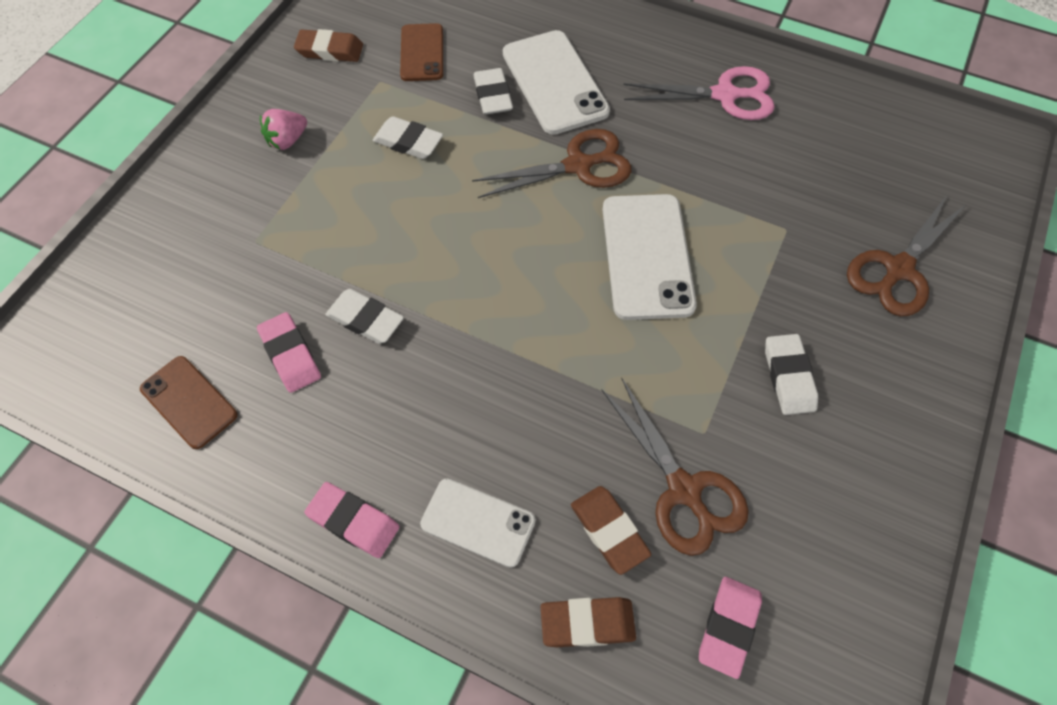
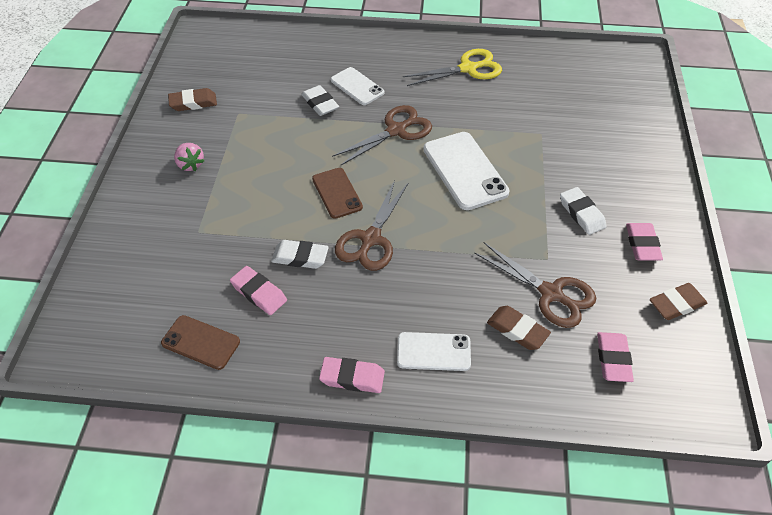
camera: 20 degrees left, 10 degrees down
pink strawberry [260,109,307,150] -> pink strawberry turned 60 degrees counterclockwise [174,143,204,171]
white eraser [373,116,443,159] -> none
brown phone [400,23,443,81] -> brown phone moved to [312,168,363,219]
white phone [503,30,610,135] -> white phone [331,67,384,105], size x0.62
brown eraser [541,597,636,647] -> brown eraser moved to [650,283,707,320]
pink scissors [623,66,775,120] -> yellow scissors [403,49,502,86]
brown scissors [847,195,967,316] -> brown scissors moved to [335,180,409,271]
none -> pink eraser [626,223,663,261]

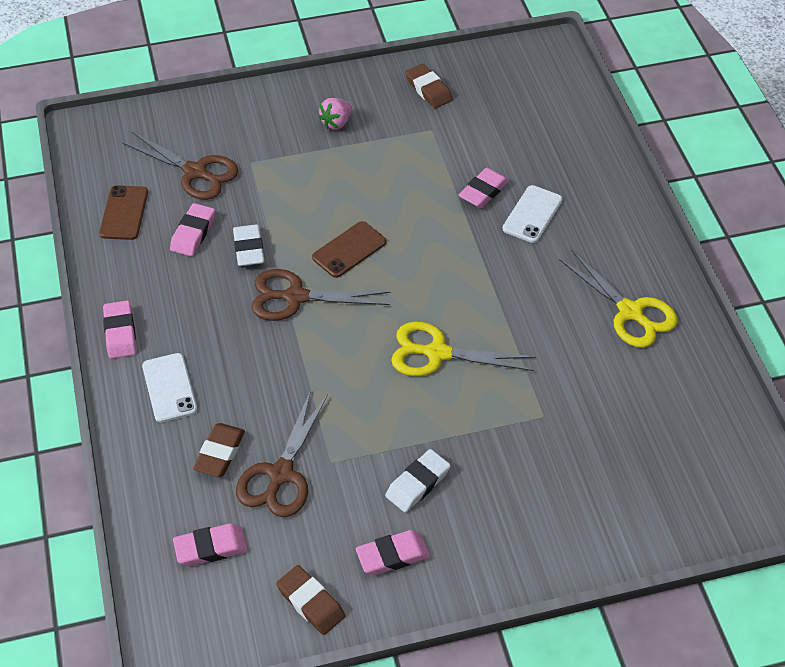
camera: 70 degrees right, 0 degrees up
white eraser [301,85,339,116] -> pink eraser [458,168,509,208]
brown scissors [332,105,432,166] -> brown scissors moved to [122,132,238,200]
white phone [423,132,510,210] -> yellow scissors [391,322,536,376]

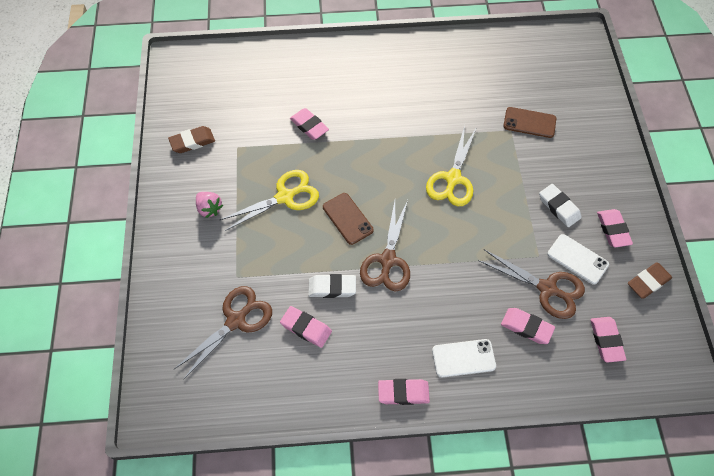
camera: 80 degrees left, 10 degrees up
brown phone [99,185,148,240] -> brown phone moved to [503,107,556,138]
brown eraser [193,423,245,477] -> pink eraser [501,308,555,344]
white phone [503,185,563,243] -> white phone moved to [547,234,609,285]
yellow scissors [559,249,678,348] -> yellow scissors moved to [220,170,319,231]

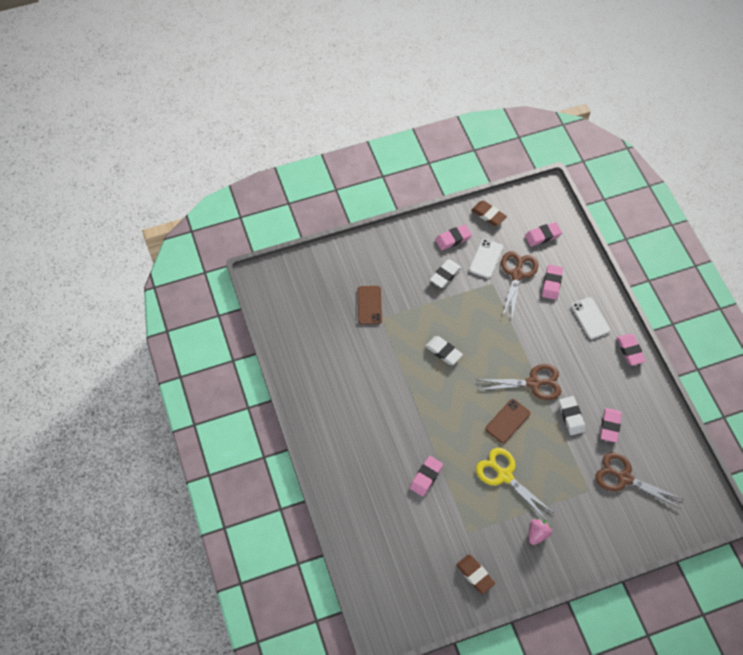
camera: 105 degrees left, 0 degrees up
yellow scissors [426,126,477,206] -> white eraser [425,336,463,365]

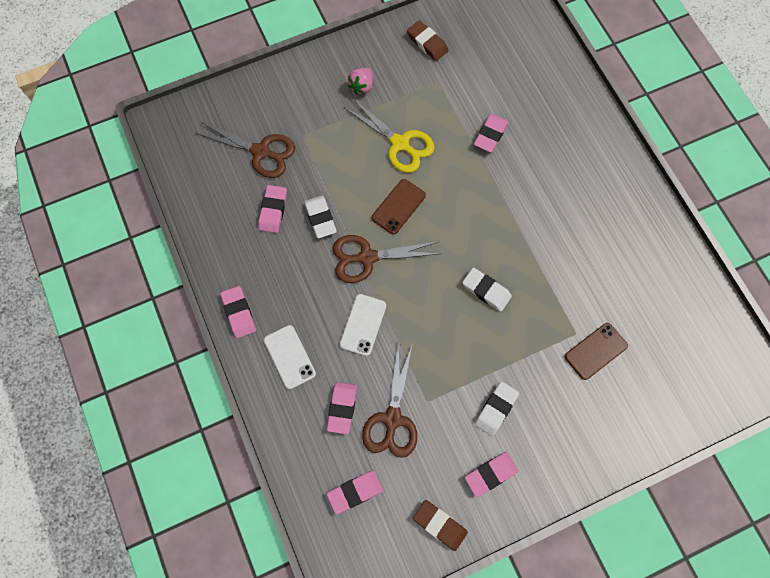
camera: 175 degrees right, 10 degrees up
brown phone [357,286,382,325] -> brown phone turned 60 degrees clockwise [565,323,628,380]
white phone [469,239,503,278] -> white phone moved to [340,294,386,356]

